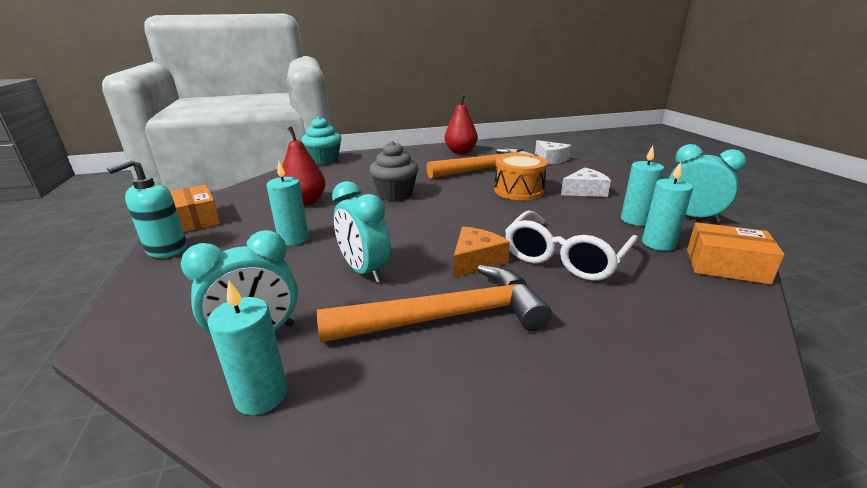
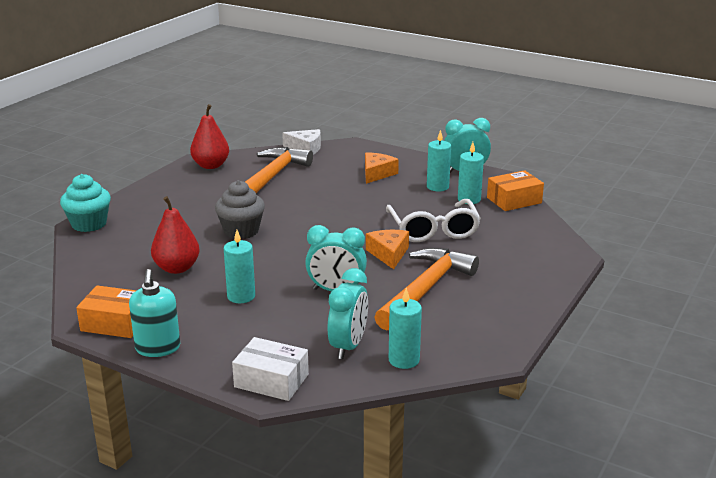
camera: 45 degrees left, 0 degrees up
orange drum [494,154,548,200] -> none
white cheese [561,167,611,197] -> orange cheese [365,152,399,184]
none -> white box [232,337,309,401]

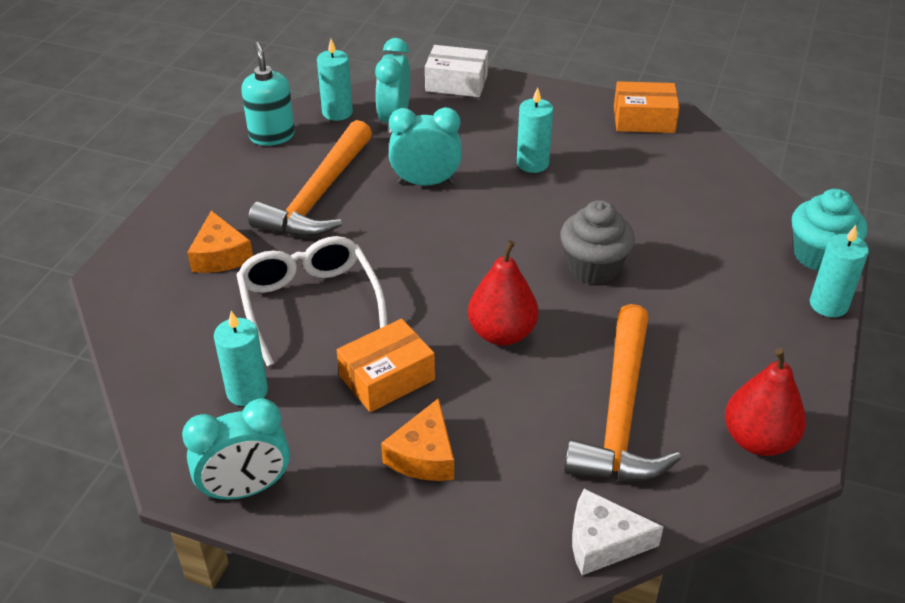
camera: 170 degrees right, 15 degrees up
turquoise soap dispenser [129,269,180,357] -> turquoise soap dispenser moved to [241,42,295,146]
red pear [151,196,199,274] -> red pear moved to [468,240,539,346]
orange cheese [366,230,409,269] -> orange cheese moved to [187,210,253,273]
turquoise candle [427,130,451,191] -> turquoise candle moved to [810,225,869,317]
orange box [487,170,544,211] -> orange box moved to [337,319,435,412]

